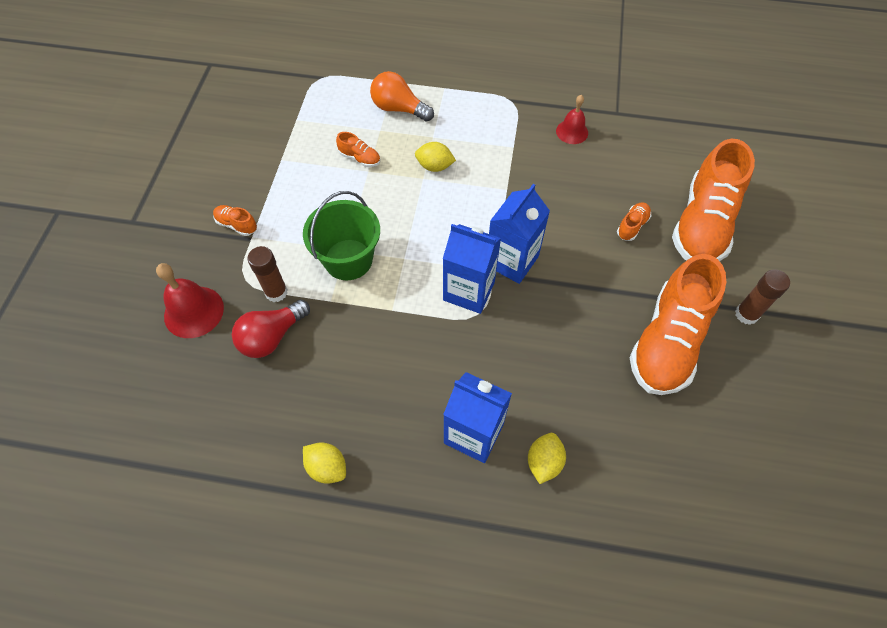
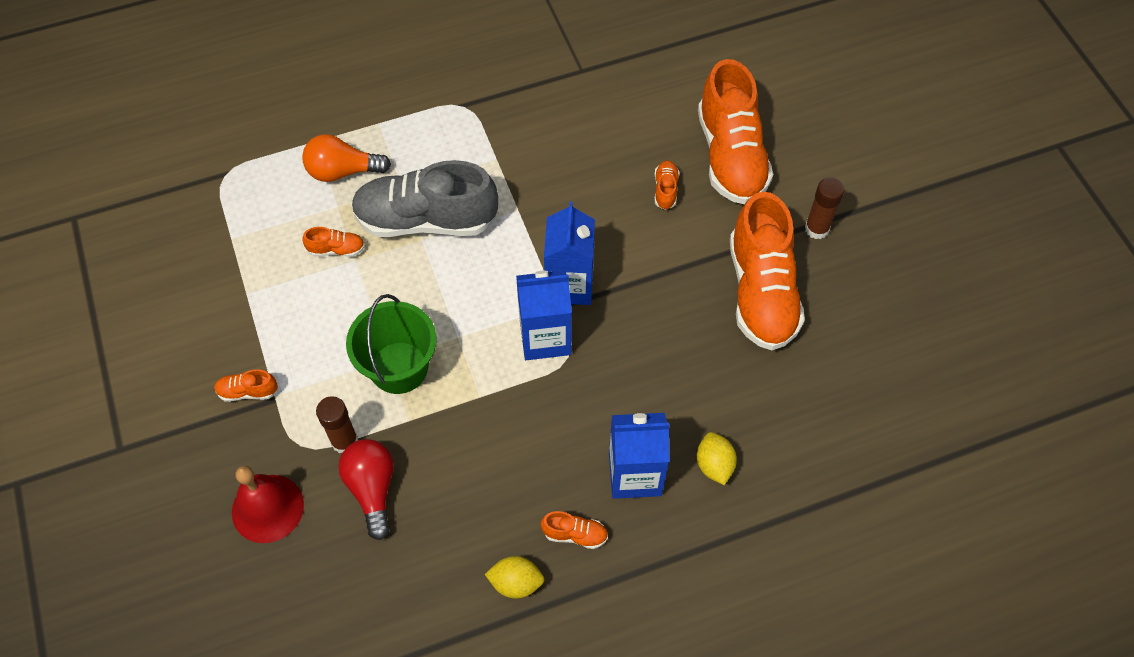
camera: 30 degrees left, 0 degrees up
red light bulb [232,300,310,358] -> red light bulb turned 150 degrees clockwise [338,439,394,540]
yellow lemon [415,142,456,172] -> grey shoe [351,160,498,237]
red bell [556,95,588,144] -> none
none -> orange shoe [541,511,608,549]

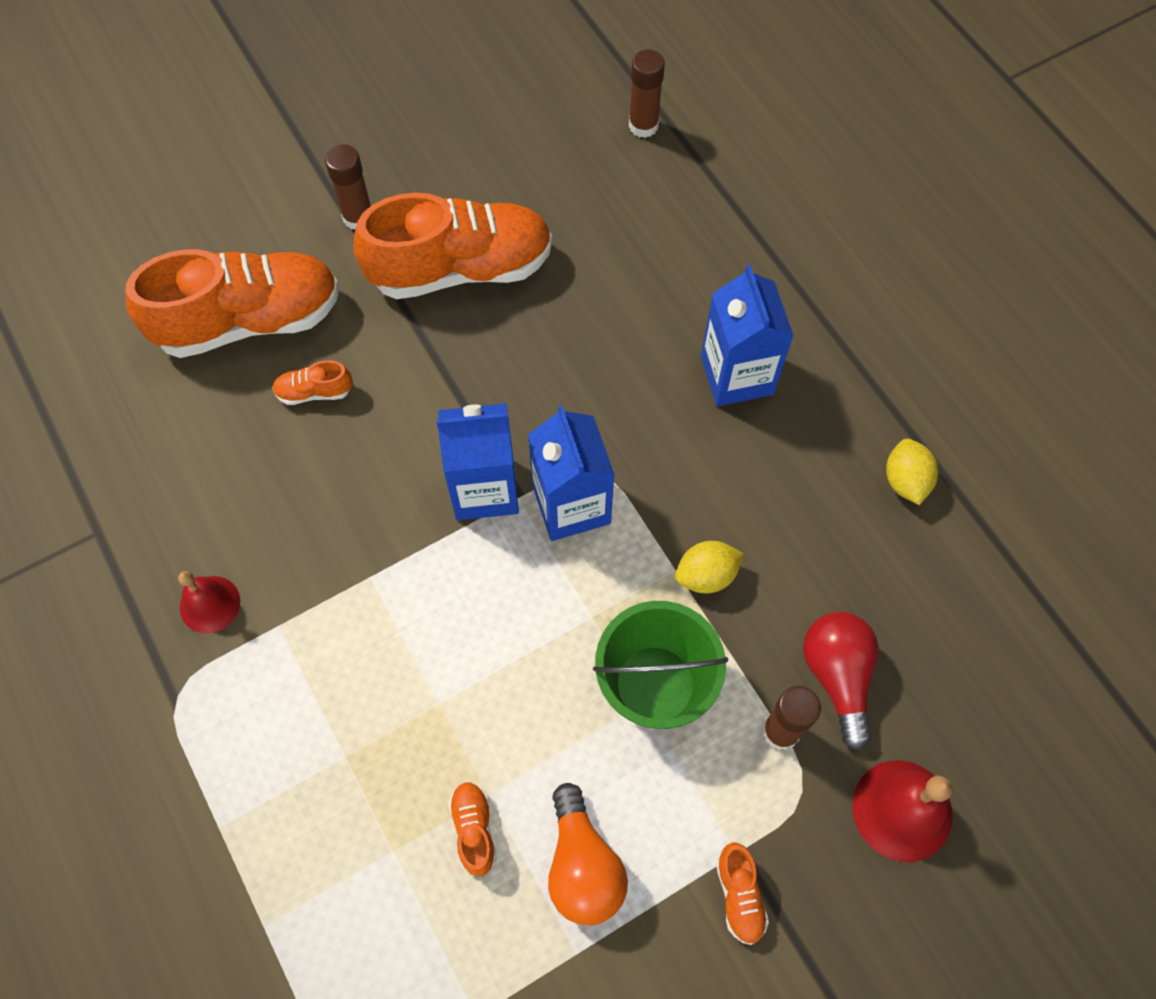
camera: 100 degrees left, 5 degrees up
orange light bulb [302,134,391,182] -> orange light bulb moved to [548,783,628,925]
red light bulb [338,439,394,540] -> red light bulb turned 105 degrees clockwise [803,612,879,750]
grey shoe [351,160,498,237] -> none
orange shoe [541,511,608,549] -> none
yellow lemon [697,432,737,485] -> yellow lemon moved to [675,541,744,593]
none -> red bell [178,571,240,633]
none -> brown glue stick [629,49,665,138]

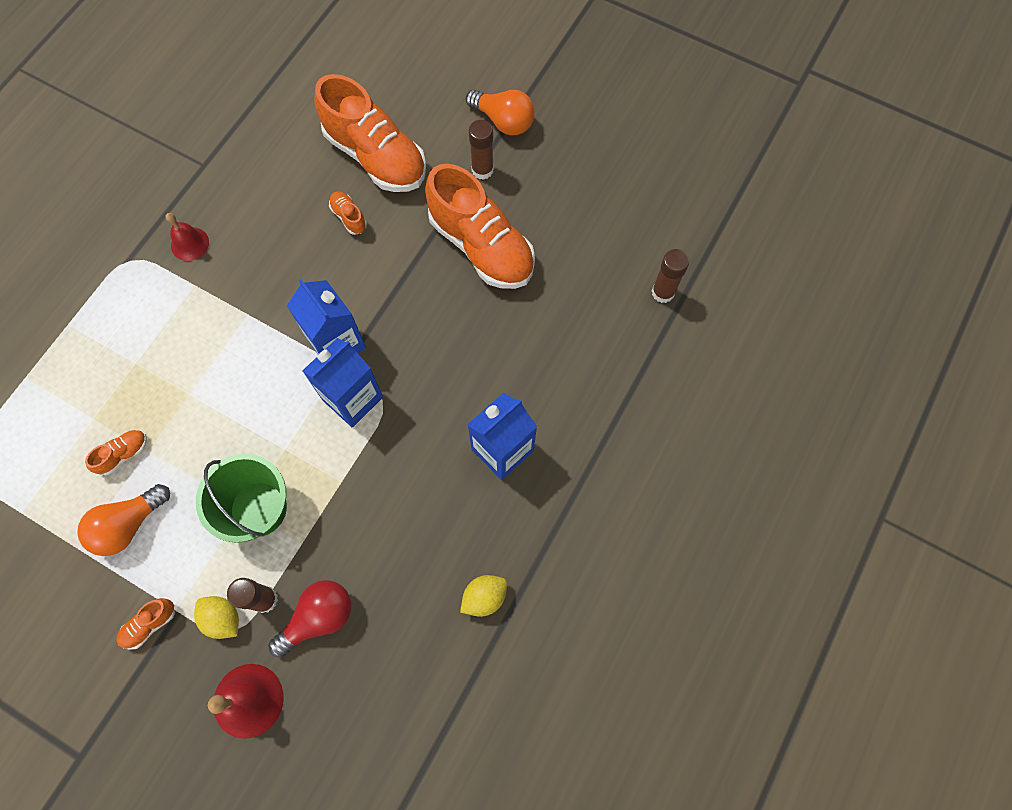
camera: 60 degrees right, 5 degrees up
yellow lemon [675,541,744,593] -> yellow lemon moved to [194,596,239,639]
none -> orange light bulb [466,90,535,135]

